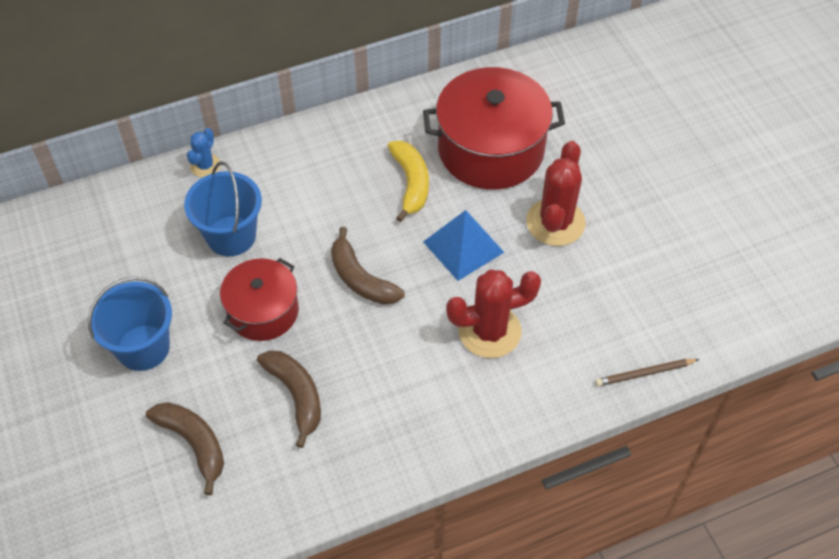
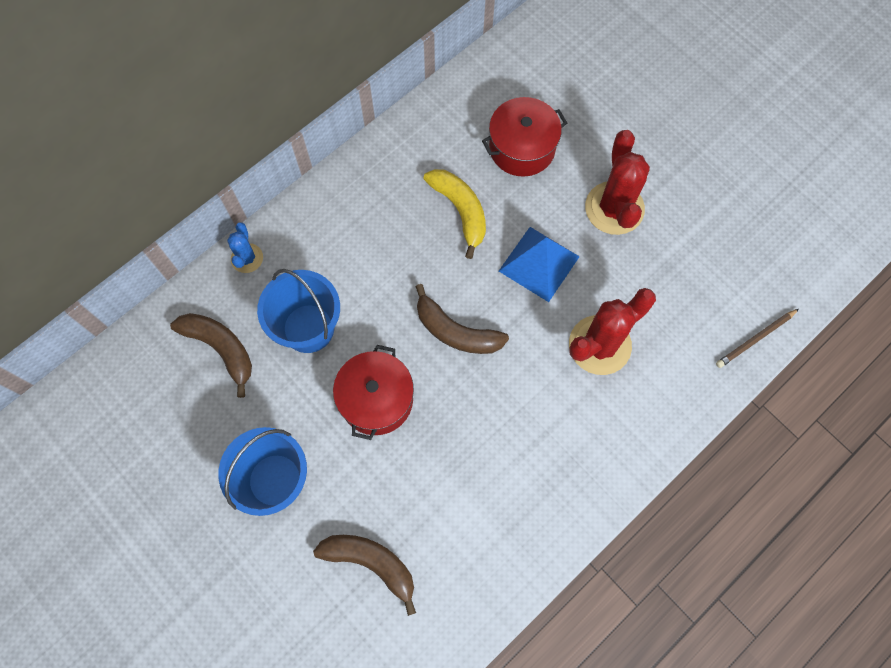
camera: 20 degrees left, 15 degrees up
brown banana [257,350,321,448] -> brown banana moved to [170,313,252,398]
red pot [423,67,565,190] -> red pot [482,97,567,177], size x0.61

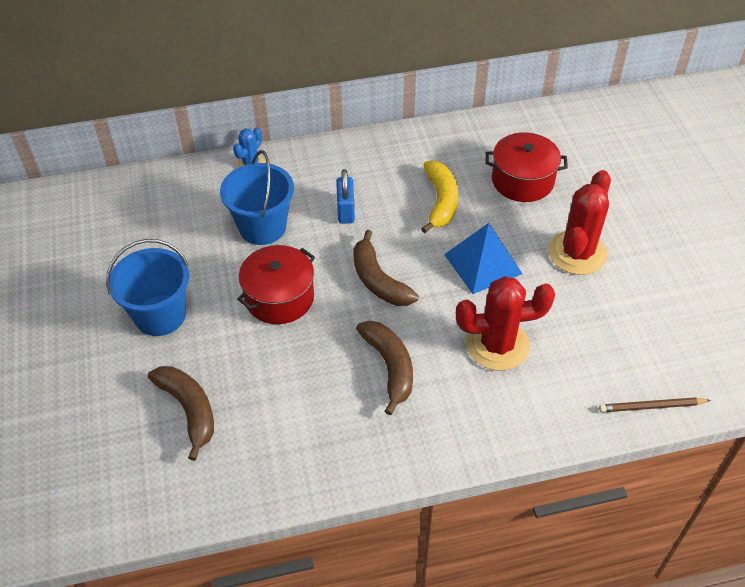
camera: 30 degrees right, 20 degrees down
brown banana [170,313,252,398] -> brown banana moved to [356,321,413,415]
none -> blue padlock [336,169,355,224]

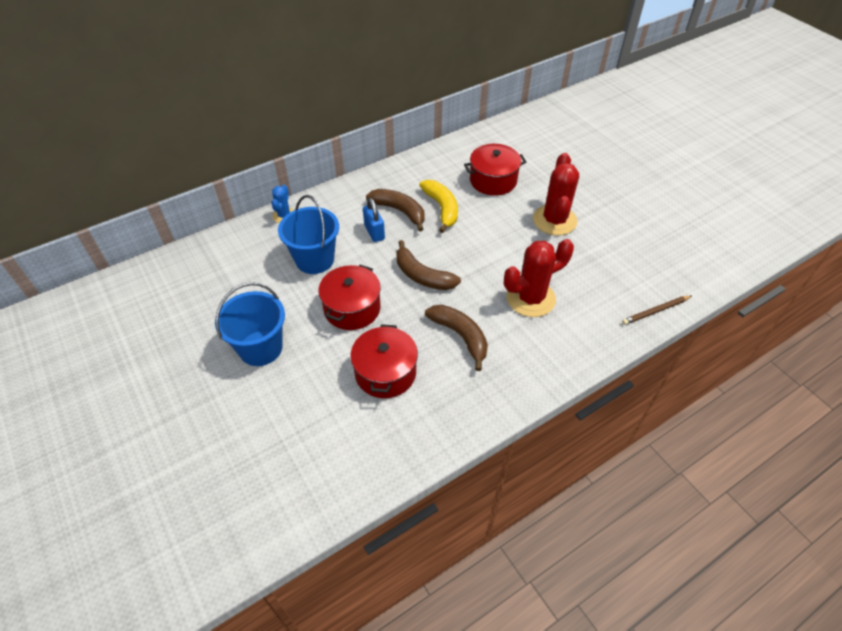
camera: 20 degrees left, 0 degrees up
brown banana [148,366,214,461] -> brown banana moved to [366,189,425,232]
blue pyramid [444,223,523,294] -> none
none -> red pot [350,324,418,398]

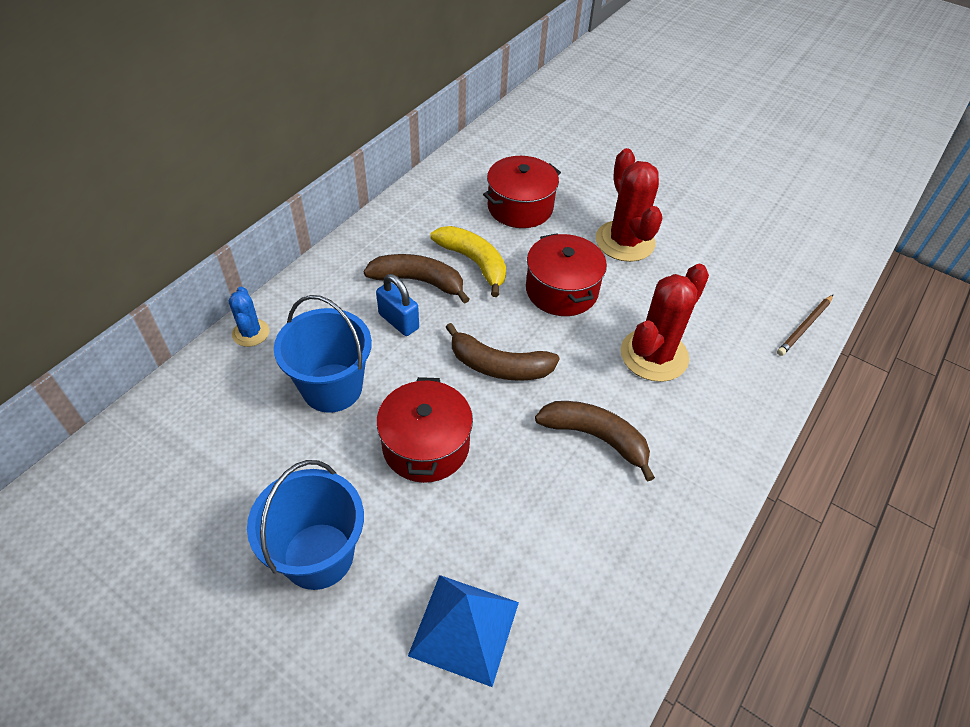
camera: 25 degrees left, 0 degrees up
red pot [350,324,418,398] -> red pot moved to [526,233,607,316]
none -> blue pyramid [408,575,519,687]

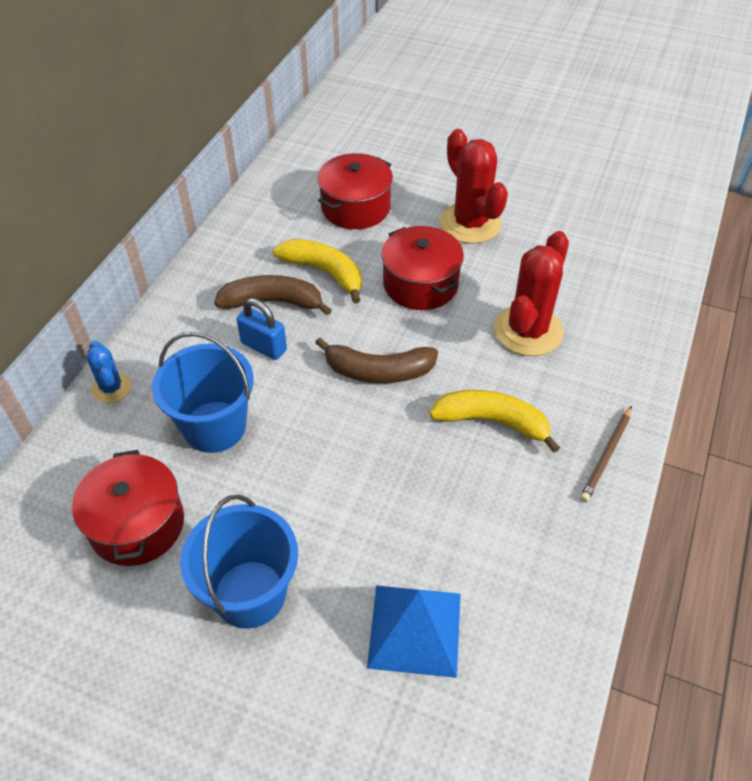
camera: 10 degrees left, 0 degrees up
red pot [376,377,473,483] -> red pot moved to [72,450,184,566]
brown banana [535,401,655,482] -> yellow banana [429,390,560,453]
brown pencil [777,295,833,356] -> brown pencil moved to [580,406,632,502]

